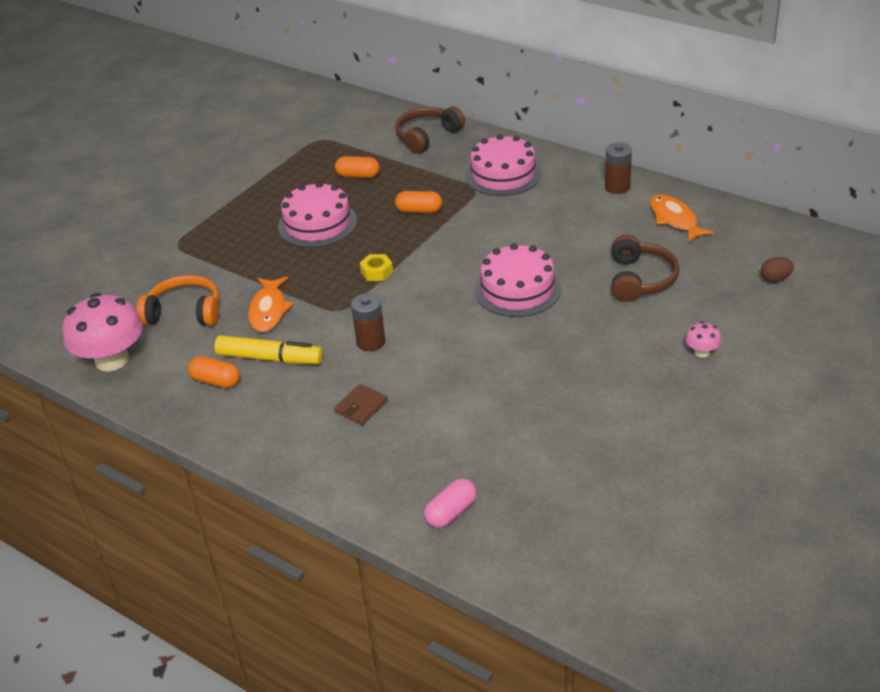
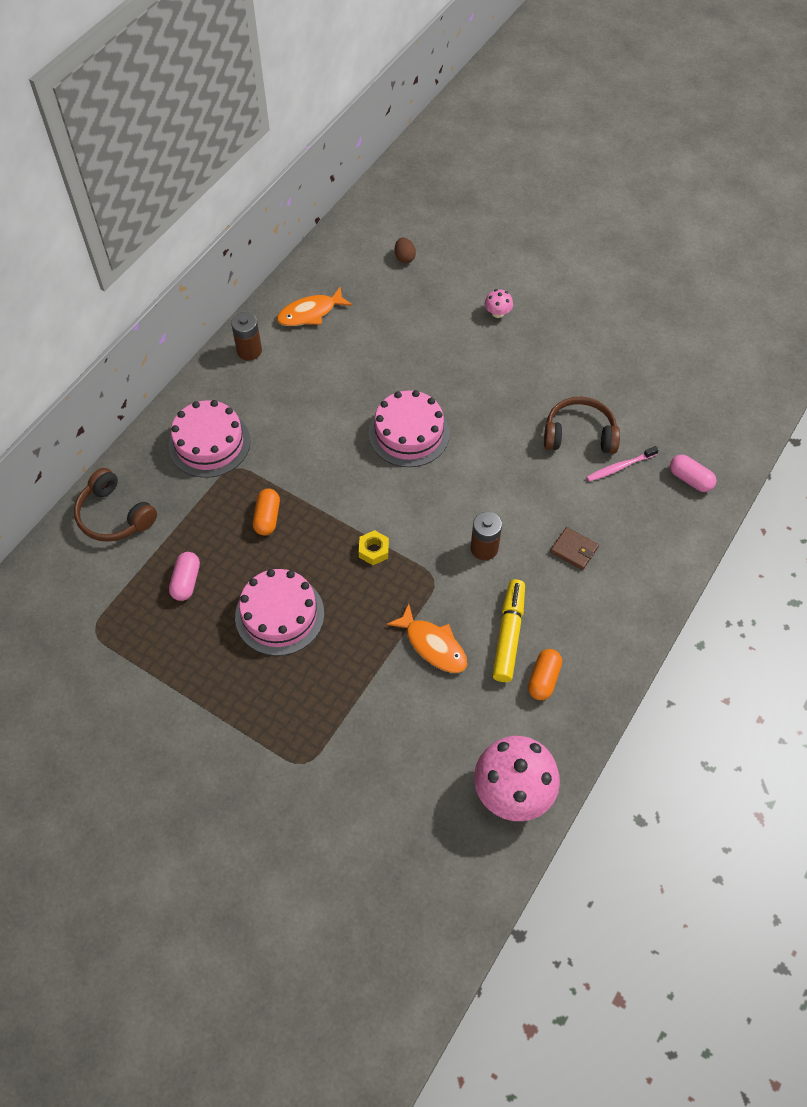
camera: 95 degrees left, 20 degrees up
orange headphones [136,275,219,326] -> none
orange fish [248,277,293,332] -> orange fish turned 45 degrees clockwise [386,604,467,673]
orange capsule [335,156,380,178] -> pink capsule [169,552,200,601]
brown headphones [611,235,680,302] -> brown headphones moved to [544,397,620,454]
none -> pink toothbrush [586,446,659,482]

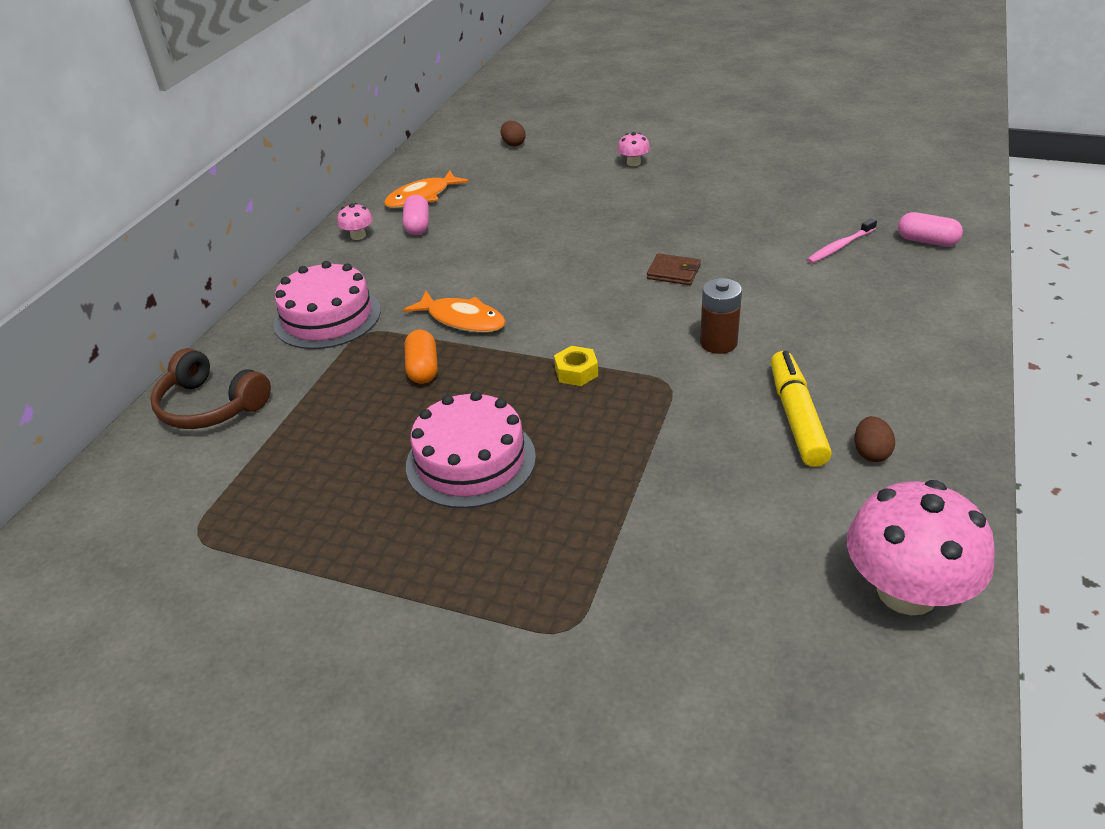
camera: 10 degrees left, 20 degrees down
pink capsule [169,552,200,601] -> pink capsule moved to [403,195,429,235]
brown battery [231,312,262,361] -> pink mushroom [337,203,373,240]
pink cake [369,390,450,467] -> none
orange fish [386,604,467,673] -> orange fish moved to [403,291,506,332]
orange capsule [528,649,562,700] -> brown egg [854,416,895,462]
brown headphones [544,397,620,454] -> none
brown wallet [550,527,599,570] -> brown wallet moved to [647,253,701,285]

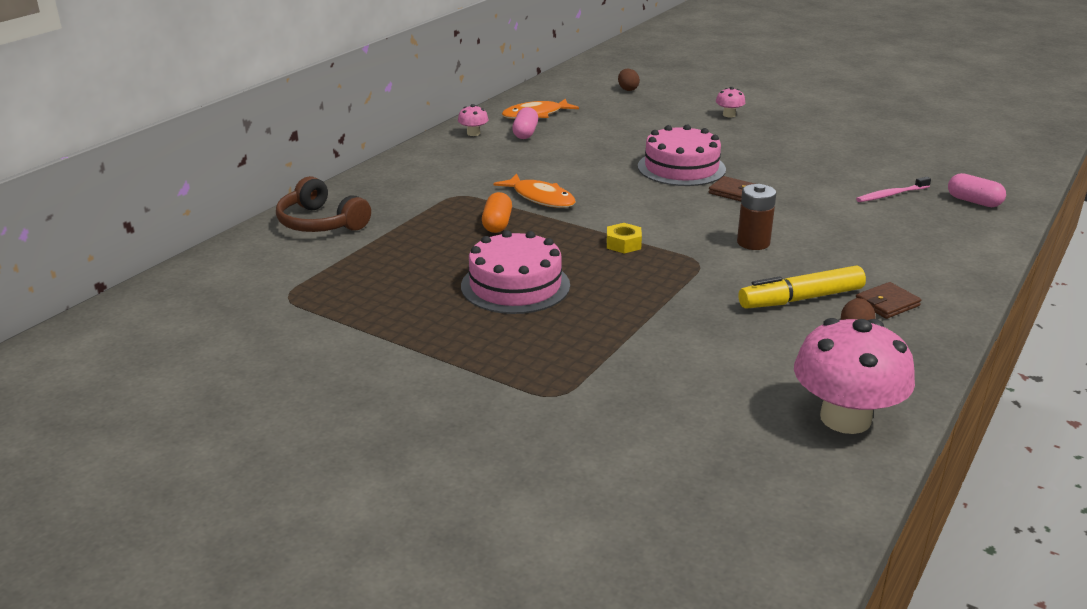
camera: 10 degrees right, 10 degrees down
pink cake [274,261,381,349] -> pink cake moved to [638,124,726,186]
yellow marker [771,351,832,467] -> yellow marker turned 120 degrees counterclockwise [738,265,866,309]
none -> brown wallet [856,282,921,319]

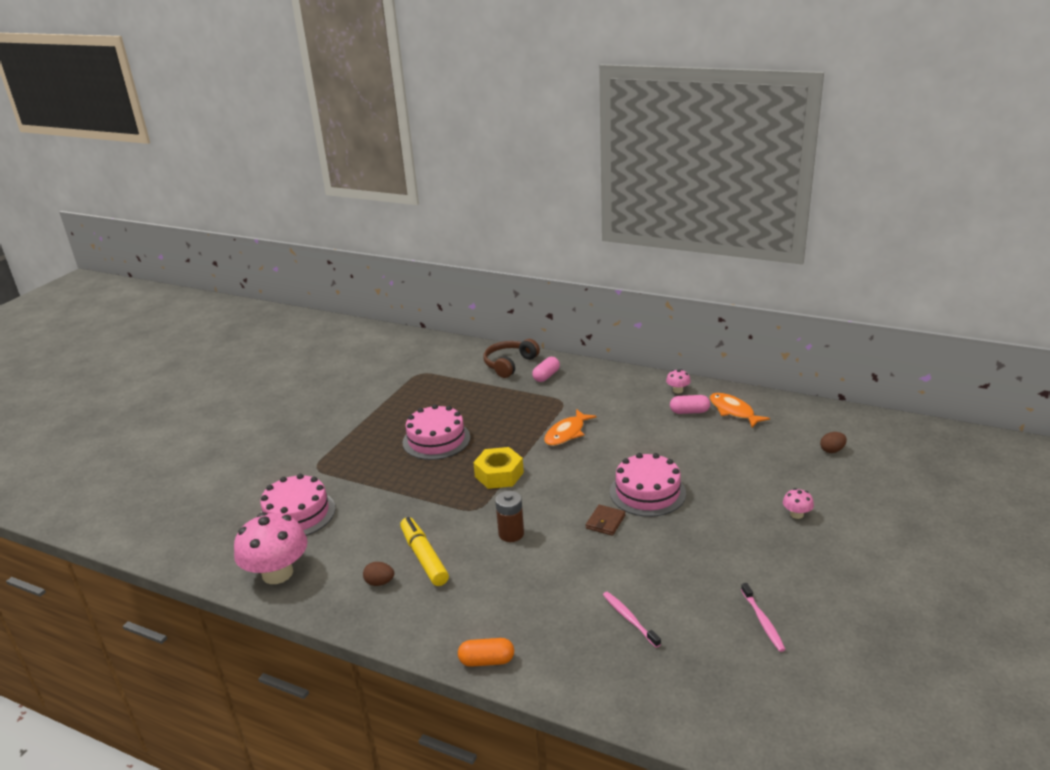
camera: 85 degrees right, 0 degrees up
orange capsule [482,192,512,233] -> orange capsule moved to [458,638,514,667]
yellow nut [607,223,642,254] -> yellow nut [473,447,524,489], size x1.74
brown wallet [856,282,921,319] -> none
pink capsule [948,173,1006,207] -> pink capsule moved to [532,357,560,382]
none -> pink cake [260,474,335,536]
none -> pink toothbrush [741,583,786,652]

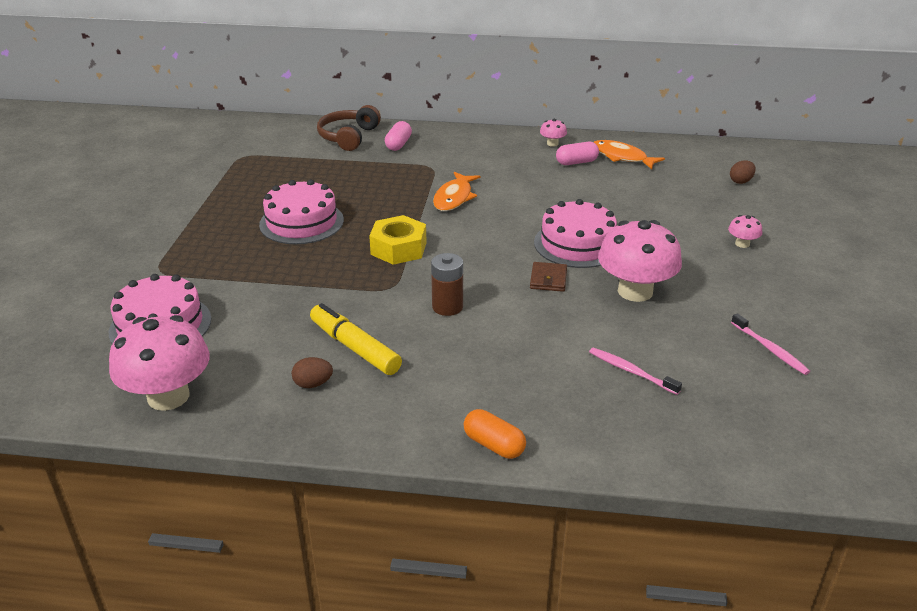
camera: 20 degrees left, 5 degrees up
orange capsule [458,638,514,667] -> orange capsule turned 60 degrees clockwise [464,409,526,459]
none -> pink mushroom [598,220,682,302]

